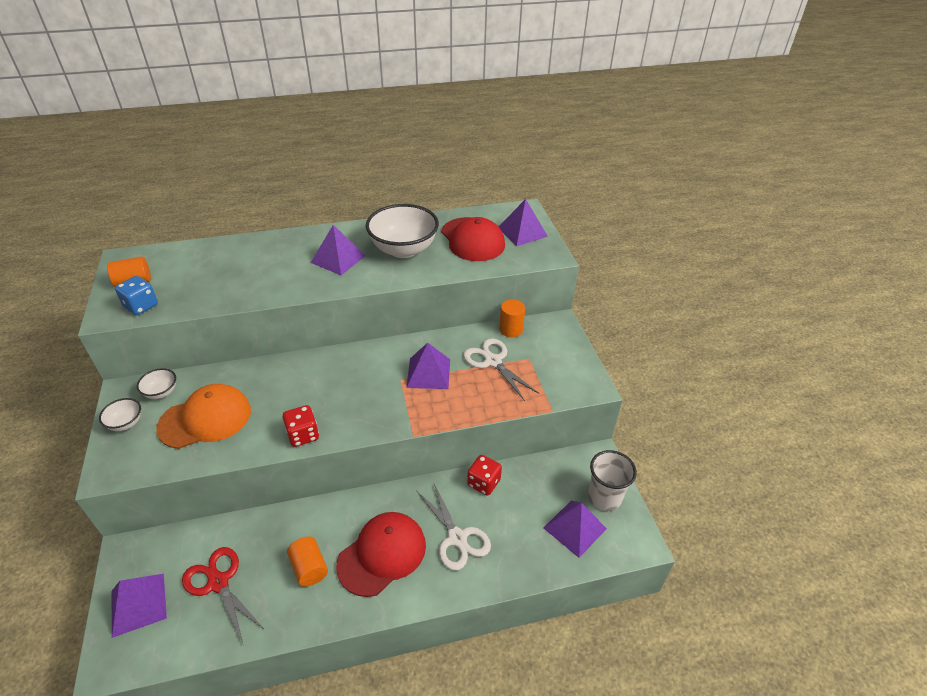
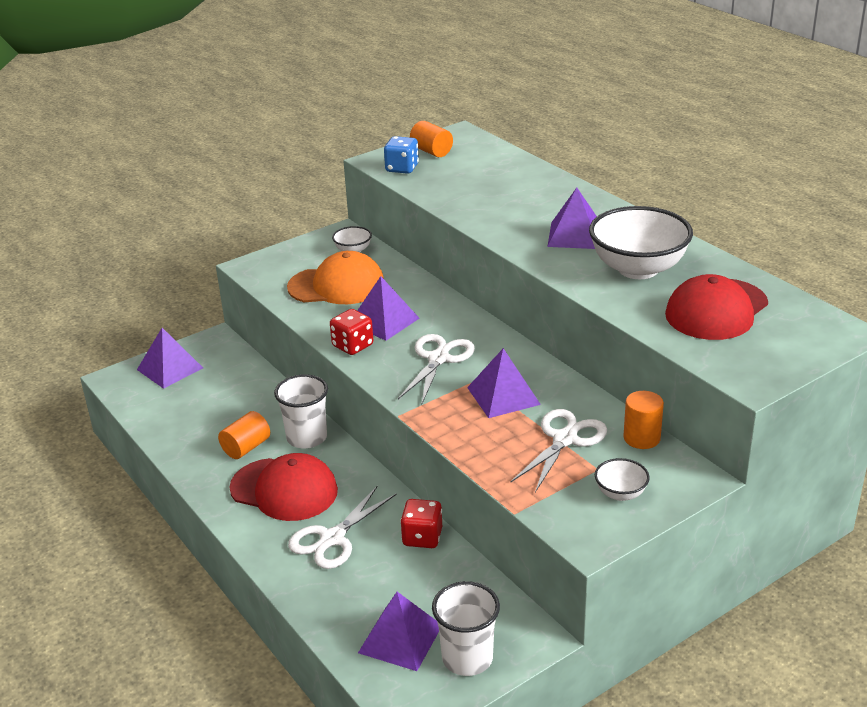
camera: 70 degrees right, 10 degrees down
white bowl [99,398,141,431] -> white bowl moved to [595,458,650,501]
orange cap [156,384,251,449] -> orange cap turned 45 degrees counterclockwise [287,251,384,304]
red scissors [182,547,265,643] -> none
purple pyramid [499,199,548,246] -> purple pyramid moved to [357,276,420,341]
none -> white cup [274,374,328,449]
none -> white scissors [398,334,475,406]

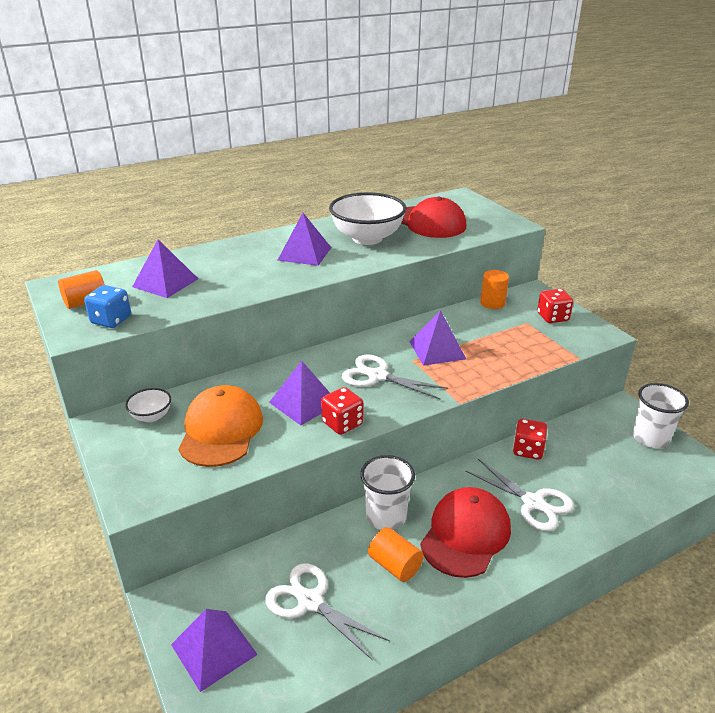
camera: 85 degrees left, 0 degrees up
purple pyramid [358,592,439,671] -> purple pyramid moved to [132,239,198,298]
white scissors [511,409,607,492] -> white scissors moved to [265,564,390,661]
white bowl [595,458,650,501] -> red dice [537,289,573,323]

